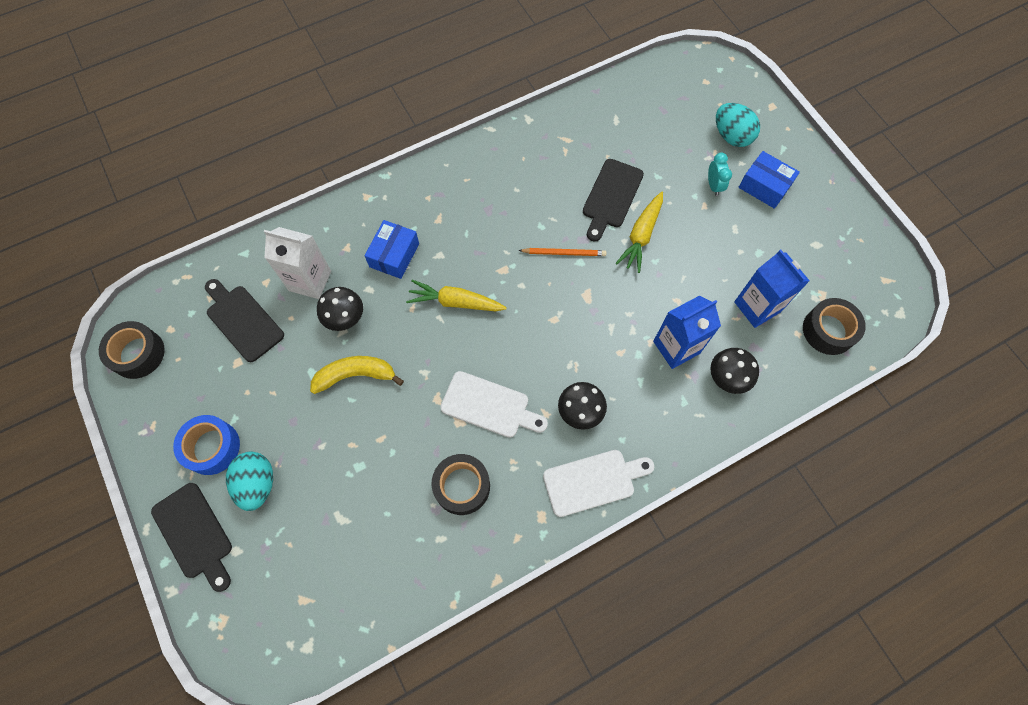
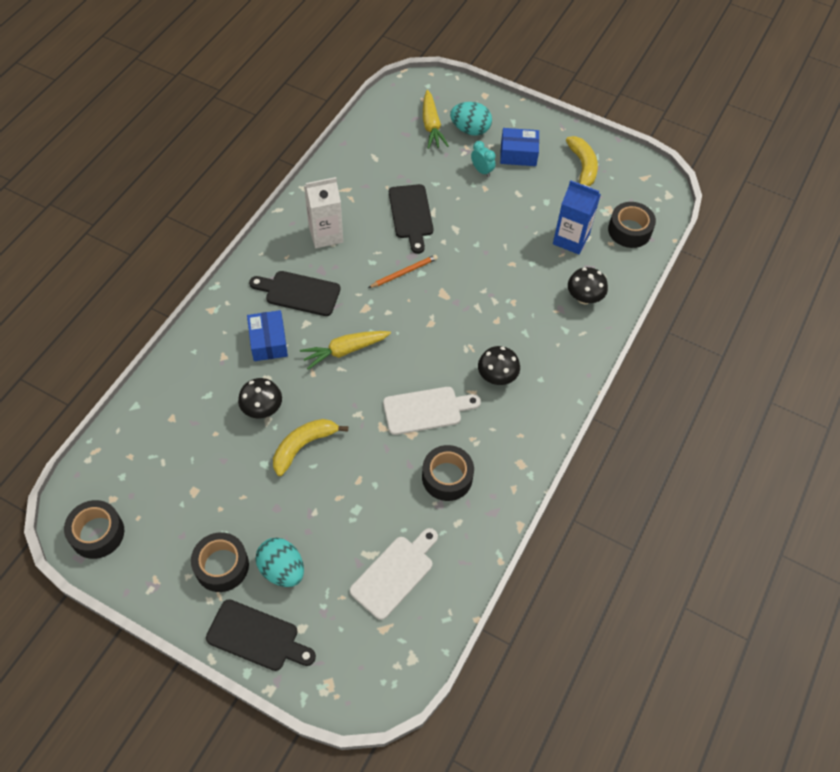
camera: 35 degrees left, 10 degrees down
blue tape [173,415,240,475] -> black tape [191,532,249,592]
black cutting board [205,279,284,362] -> black cutting board moved to [249,271,340,316]
white carton [264,227,331,299] -> white carton moved to [304,177,343,248]
white cutting board [543,450,654,517] -> white cutting board moved to [350,528,438,620]
yellow carrot [616,191,663,273] -> yellow carrot moved to [423,90,449,149]
blue carton [653,296,721,369] -> none
none -> yellow banana [566,136,598,186]

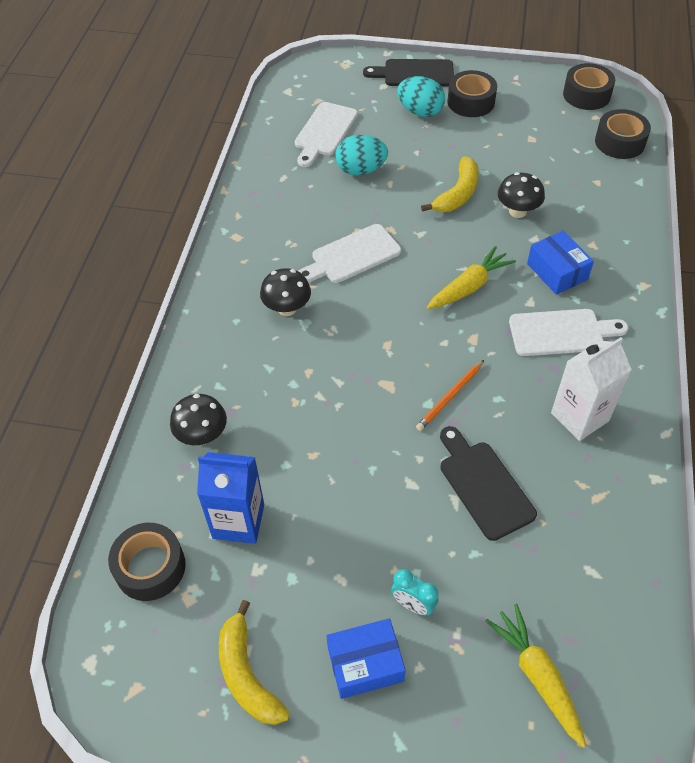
camera: 165 degrees right, 5 degrees down
black cutting board [249,271,340,316] -> white cutting board [509,309,628,356]
black tape [422,445,474,501] -> black tape moved to [595,109,651,159]
turquoise egg [450,102,492,136] -> turquoise egg moved to [335,135,388,175]

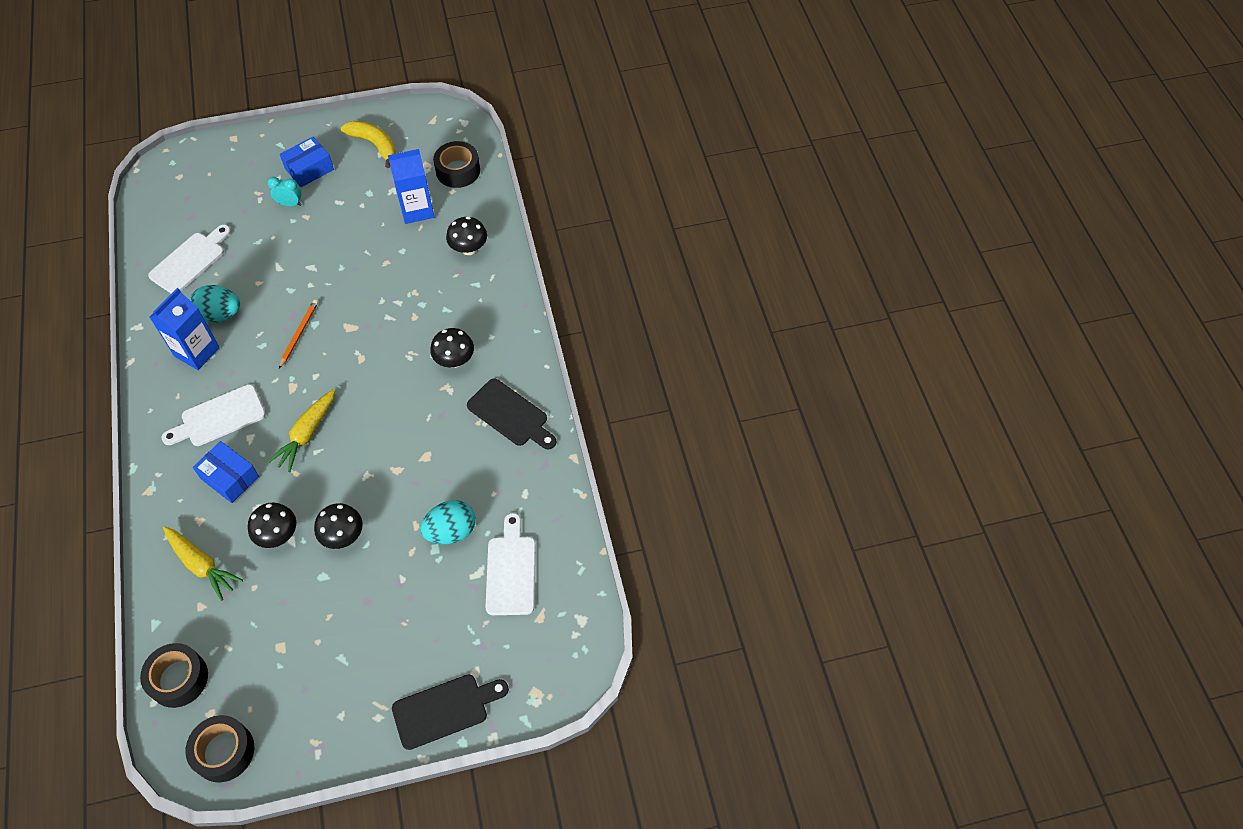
camera: 155 degrees right, 5 degrees up
white cutting board [298,224,401,283] -> white cutting board moved to [148,225,231,294]
turquoise egg [397,76,445,117] -> turquoise egg moved to [190,285,240,322]
yellow banana [421,157,479,212] -> black mushroom [314,503,363,549]
black cutting board [440,426,537,541] -> black cutting board moved to [467,378,556,449]
black tape [448,70,497,117] -> none
yellow carrot [486,604,586,748] -> yellow carrot moved to [163,526,243,601]
white carton [551,337,632,441] -> blue carton [149,288,220,370]

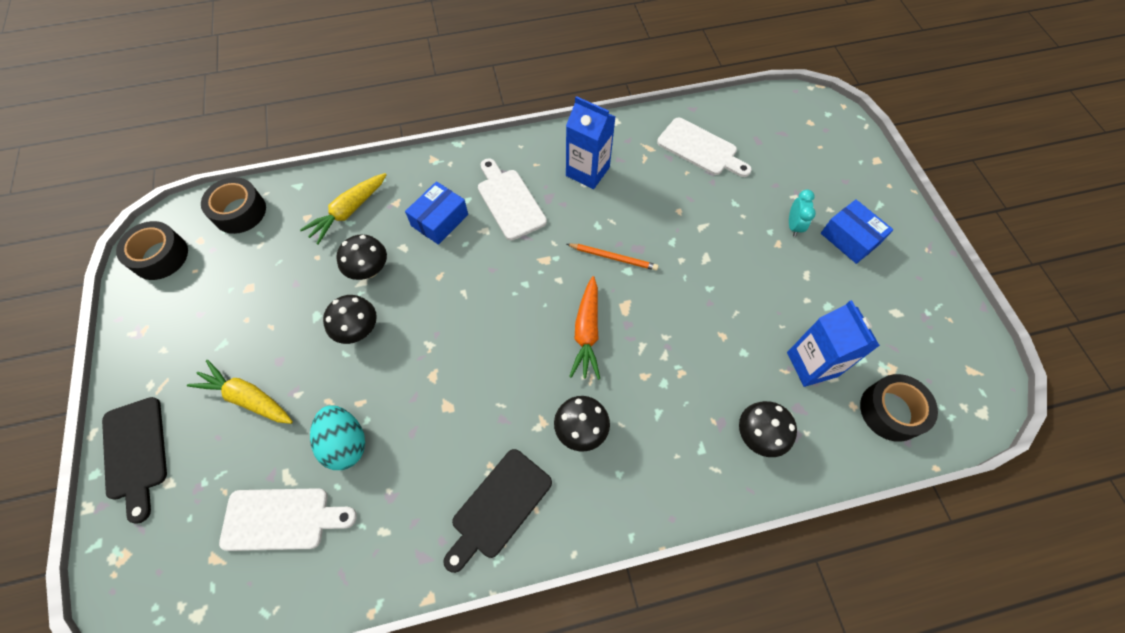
camera: 90 degrees right, 5 degrees up
turquoise egg [190,285,240,322] -> none
yellow carrot [268,389,335,472] -> yellow carrot moved to [187,360,293,424]
yellow banana [341,121,396,168] -> none
none -> orange carrot [569,276,600,380]

